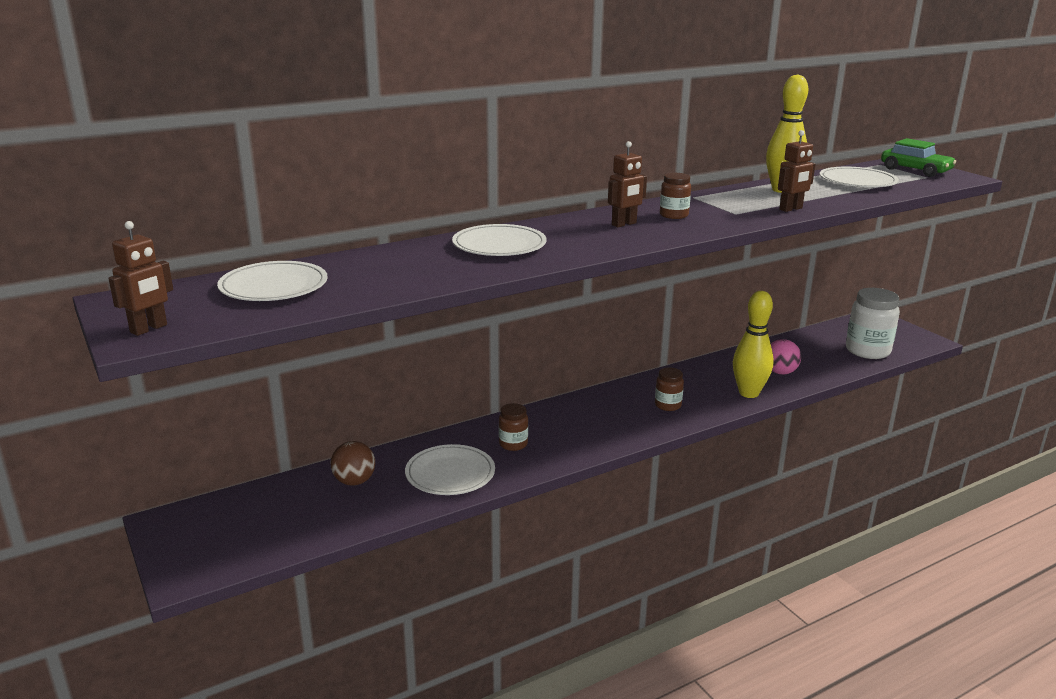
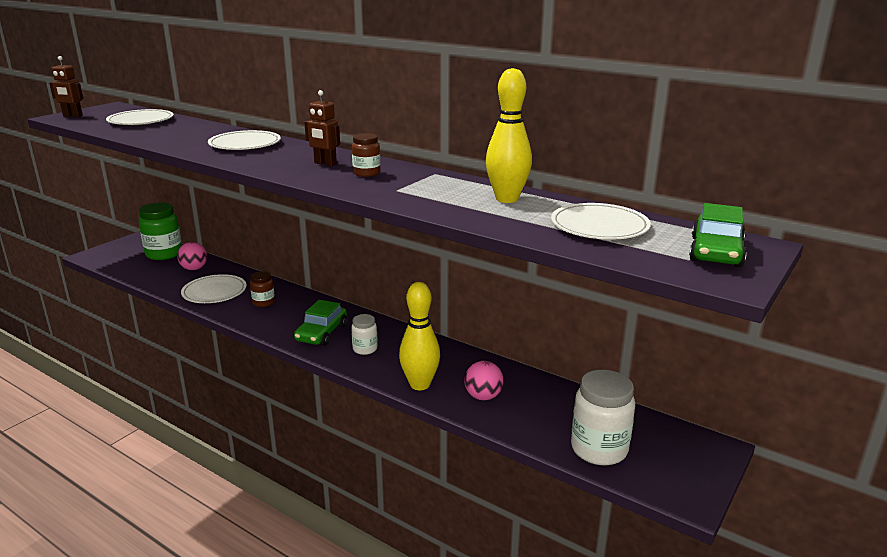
camera: 65 degrees right, 0 degrees up
brown ball [330,441,375,486] -> pink ball [177,242,207,270]
brown jar [655,367,684,411] -> white jar [351,314,378,355]
brown robot [778,130,815,212] -> none
none -> green jar [139,202,182,260]
none -> green car [294,300,347,346]

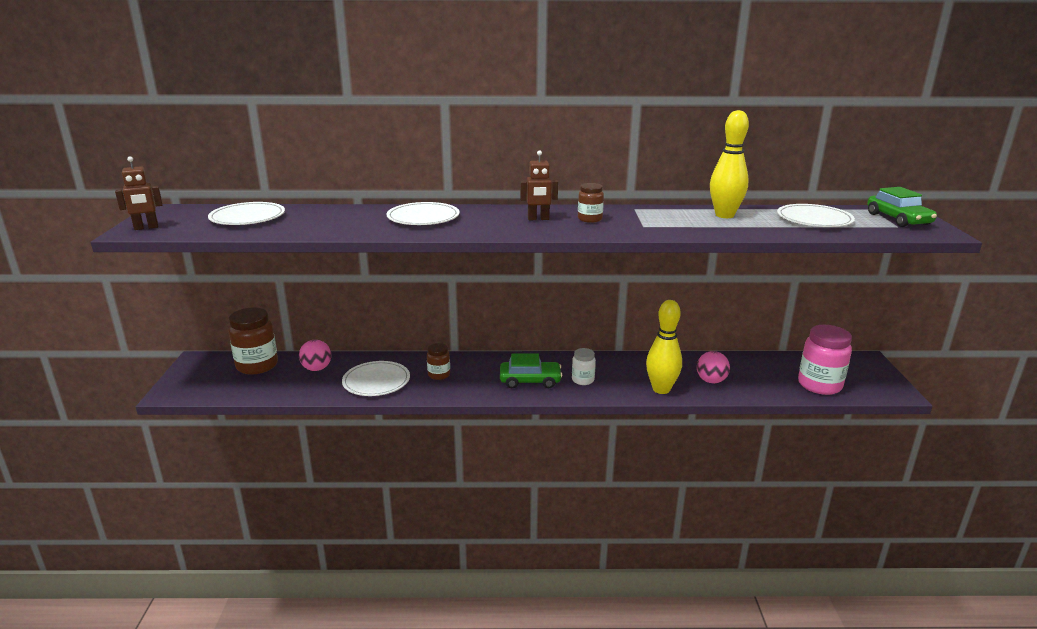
camera: 35 degrees left, 0 degrees up
green jar [139,202,182,260] -> brown jar [228,308,278,375]
green car [294,300,347,346] -> green car turned 75 degrees counterclockwise [500,354,562,388]
white jar [571,370,635,465] -> pink jar [798,325,852,395]

